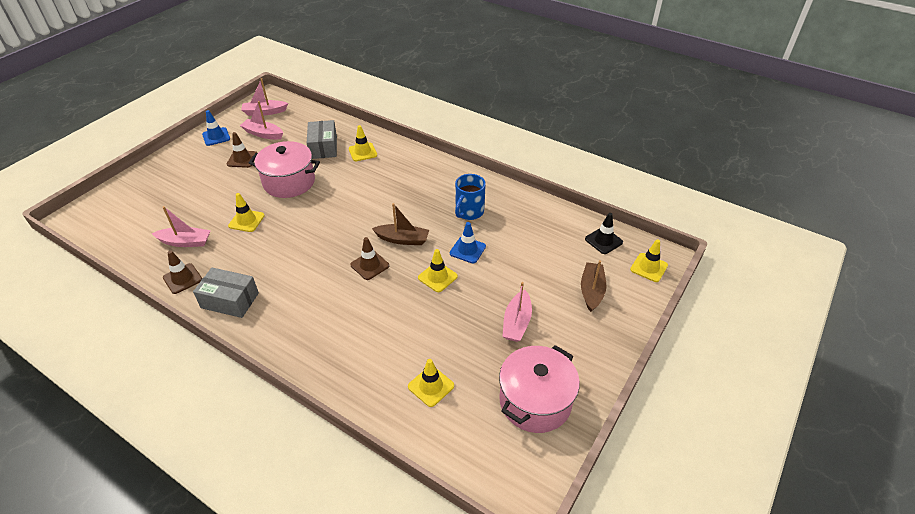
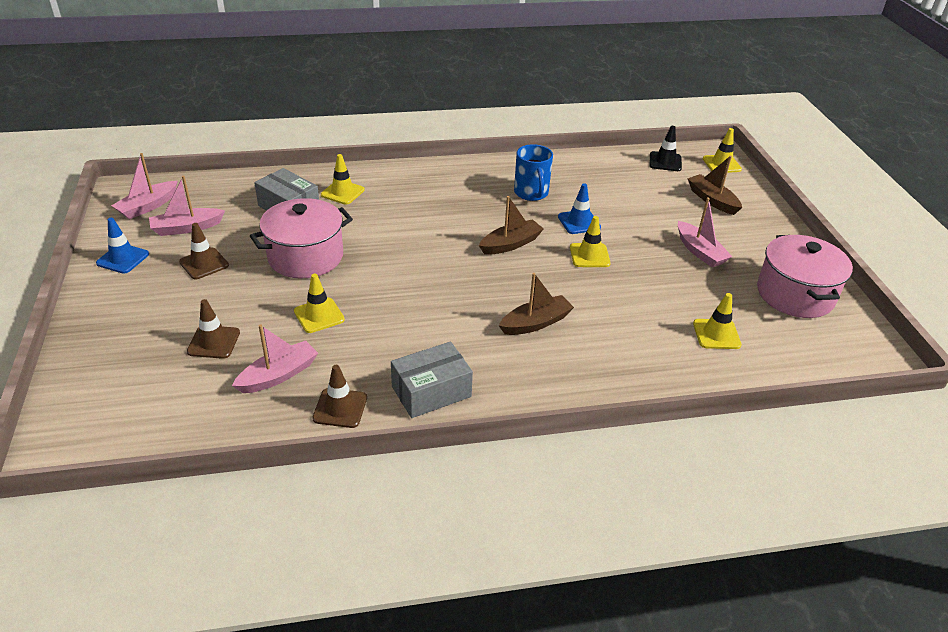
camera: 45 degrees left, 5 degrees down
brown traffic cone [350,237,389,280] -> brown traffic cone moved to [187,299,240,359]
none -> brown boat [499,273,574,335]

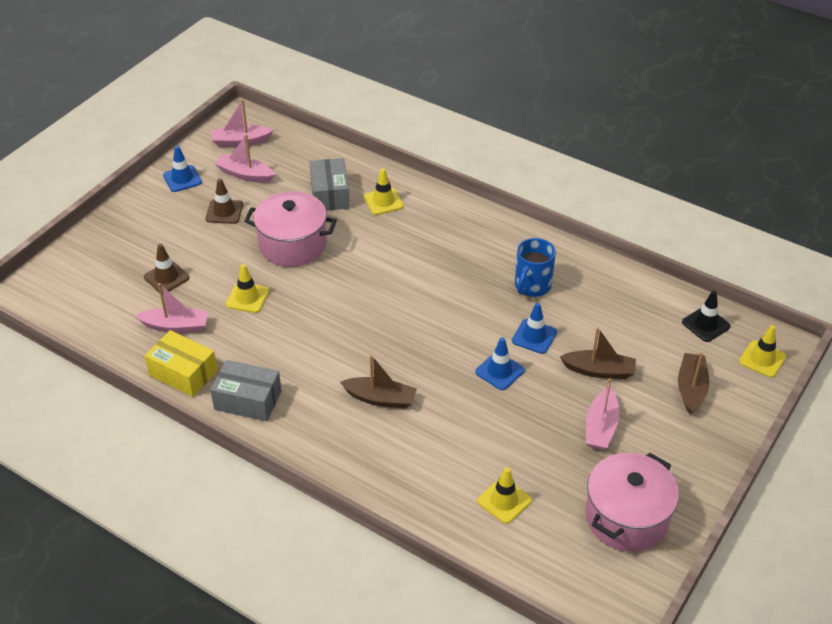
camera: 45 degrees right, 5 degrees up
brown traffic cone [312,365,367,428] -> yellow box [145,330,218,397]
brown boat [479,196,544,255] -> brown boat moved to [560,327,636,379]
yellow traffic cone [570,216,611,267] -> blue traffic cone [475,337,525,390]

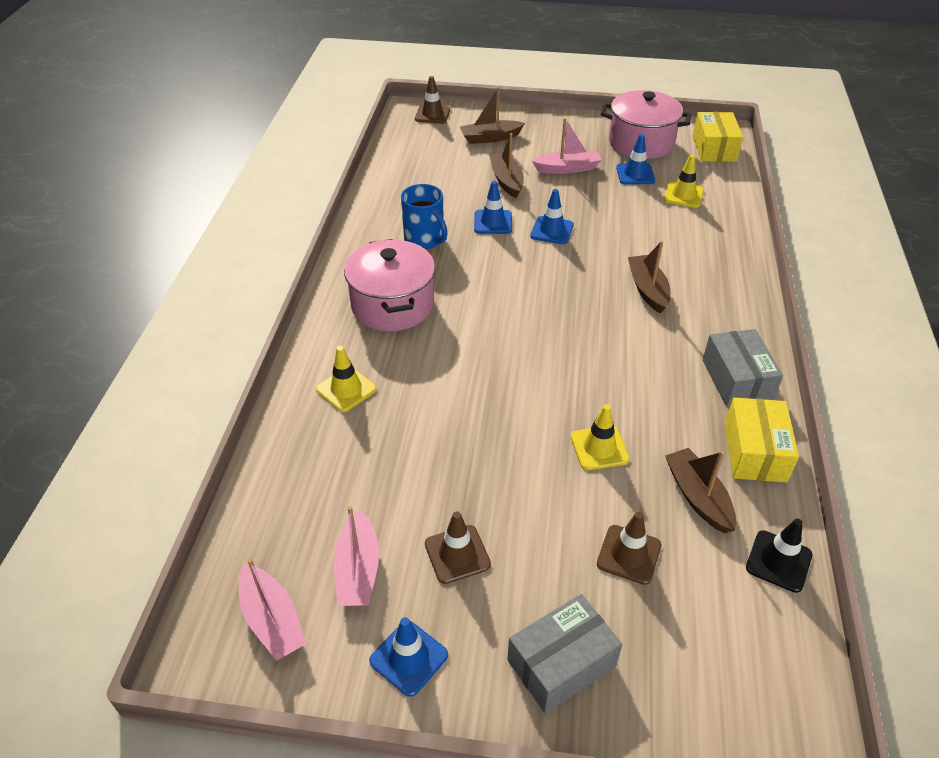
camera: 115 degrees left, 0 degrees up
pink boat [135,283,209,333] -> brown boat [665,448,736,533]
pink pot [244,191,337,267] -> pink pot moved to [344,239,435,331]
grey box [309,158,350,211] -> grey box moved to [507,594,622,713]
blue mug [515,238,556,297] -> blue mug turned 45 degrees clockwise [401,184,447,249]
black traffic cone [682,291,731,342] -> black traffic cone moved to [746,519,812,593]
yellow traffic cone [739,325,786,378] -> brown traffic cone [415,76,450,124]
none -> blue traffic cone [616,134,655,184]
none -> yellow box [693,112,743,162]

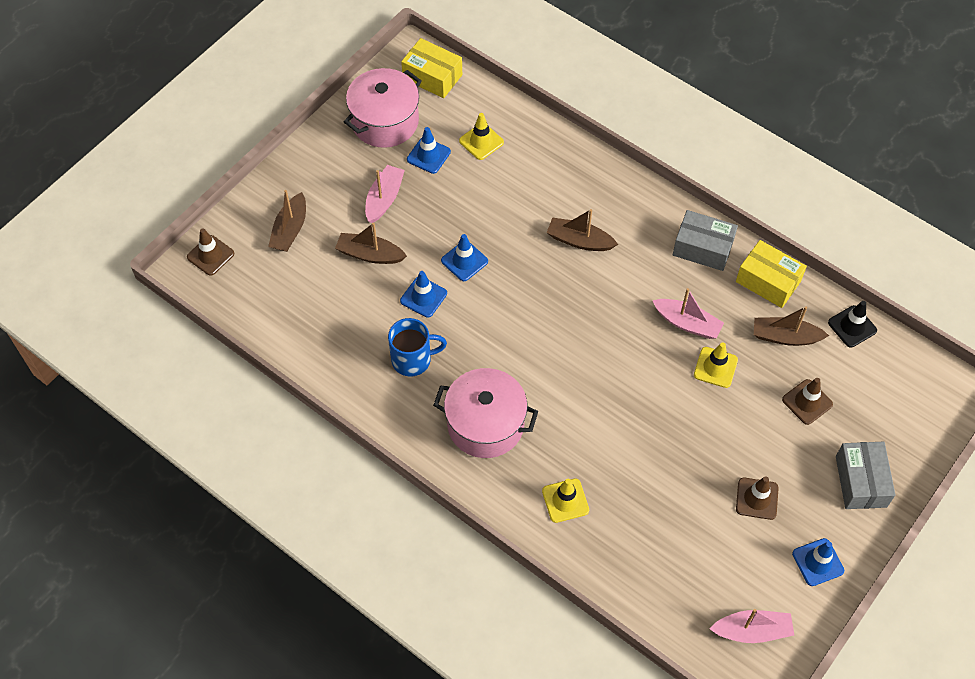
camera: 60 degrees left, 15 degrees up
pink boat [334,506,379,606] -> pink boat moved to [652,288,724,339]

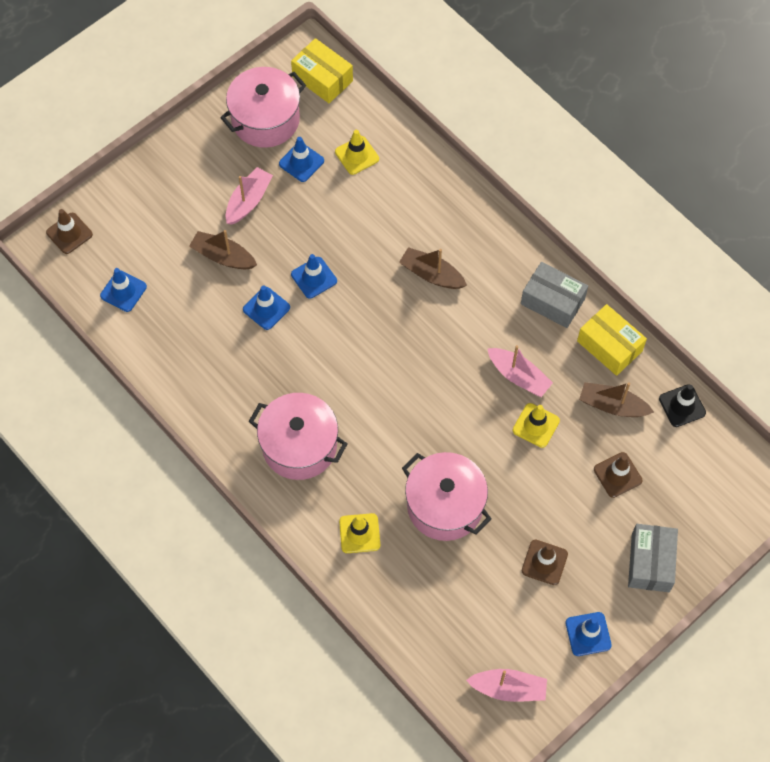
camera: 10 degrees right, 5 degrees up
brown boat [268,190,306,252] -> none
blue mug [388,318,447,377] -> none
none -> blue traffic cone [100,268,147,312]
none -> pink pot [402,452,491,541]

